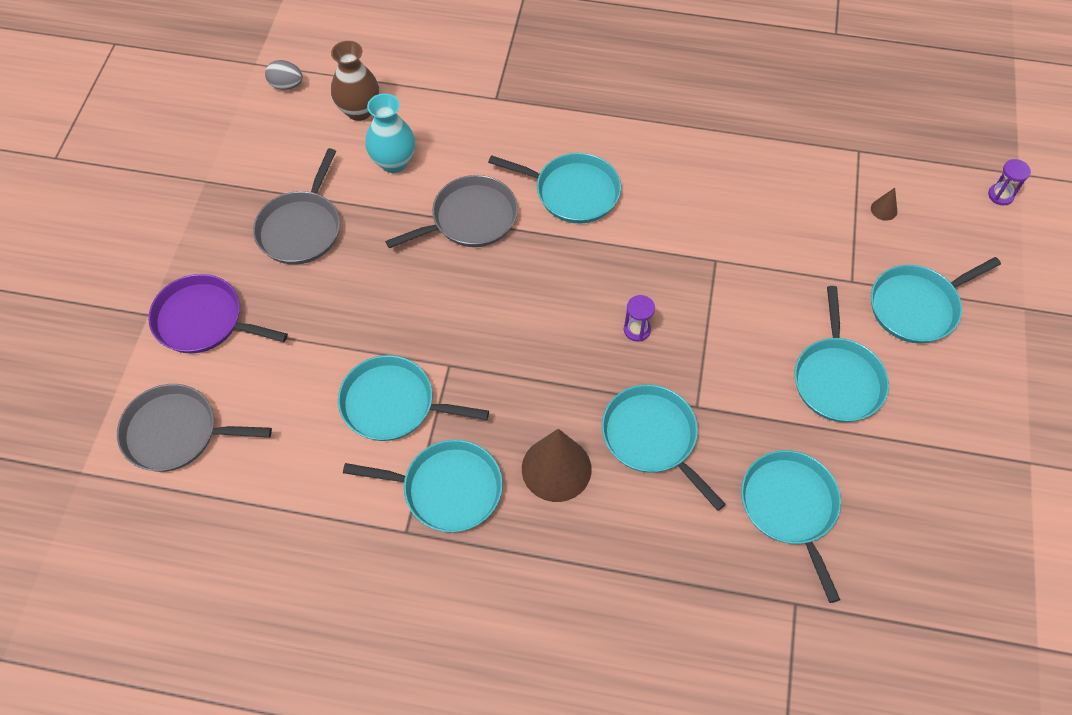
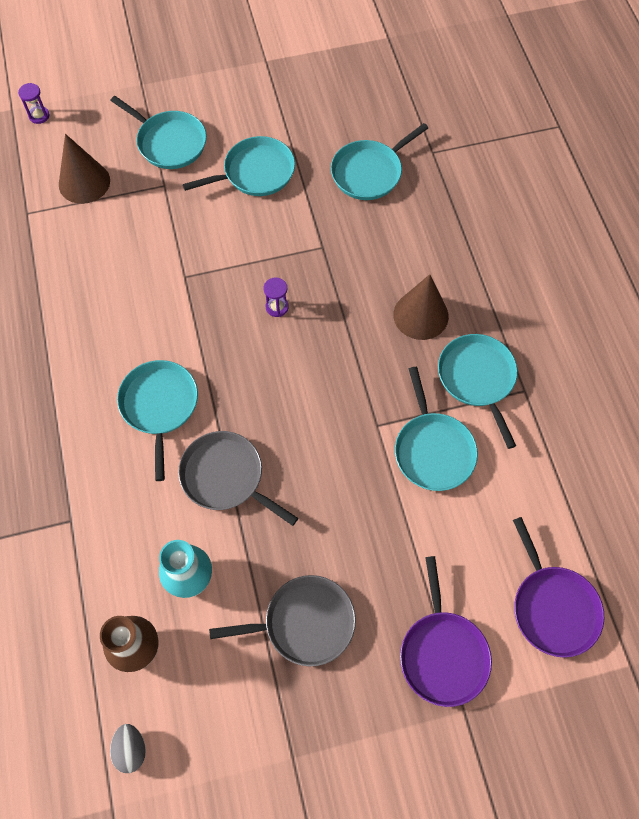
camera: 115 degrees left, 5 degrees up
grey pan [117,384,272,472] -> purple pan [513,517,604,658]
turquoise pan [602,384,726,511] -> none
brown cone [871,188,897,221] -> brown cone [59,134,110,204], size x2.32

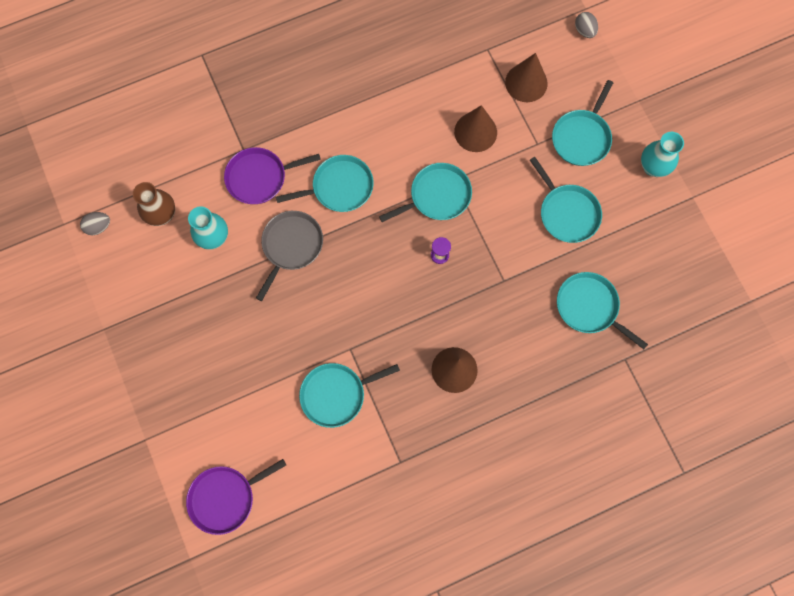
camera: 80 degrees right, 10 degrees up
purple hourglass [18,83,50,124] -> grey egg [575,12,598,38]
grey pan [209,575,356,666] -> none
purple pan [400,556,492,707] -> purple pan moved to [224,147,321,204]
turquoise pan [438,334,518,449] -> turquoise pan moved to [379,163,472,222]
none -> brown cone [454,105,497,152]
none -> turquoise vase [641,132,684,177]

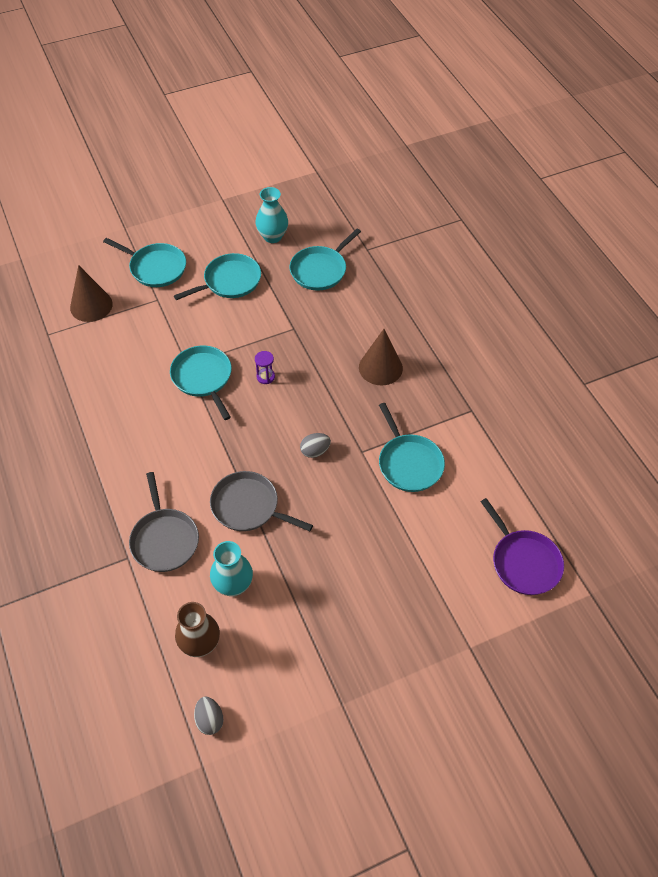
camera: 90 degrees left, 20 degrees down
purple pan [224,147,321,204] -> grey pan [129,472,199,572]
turquoise pan [276,155,374,212] -> none
brown cone [454,105,497,152] -> none
grey egg [575,12,598,38] -> grey egg moved to [300,433,331,458]
turquoise vase [641,132,684,177] -> turquoise vase moved to [255,187,288,243]

